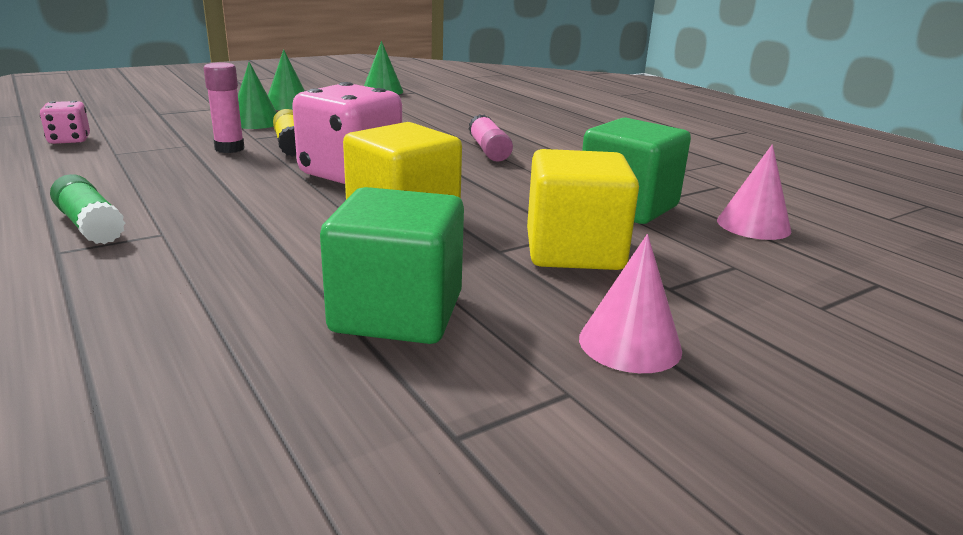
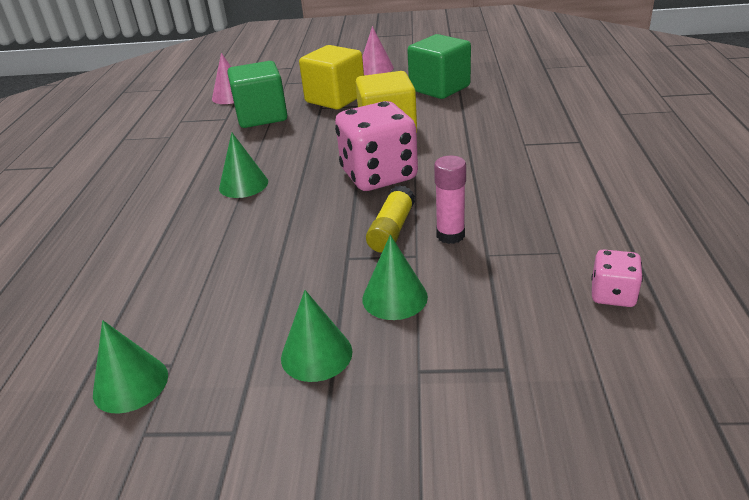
camera: 140 degrees left, 10 degrees up
green glue stick [50,174,125,244] -> none
pink glue stick [468,114,513,162] -> green cone [219,132,268,198]

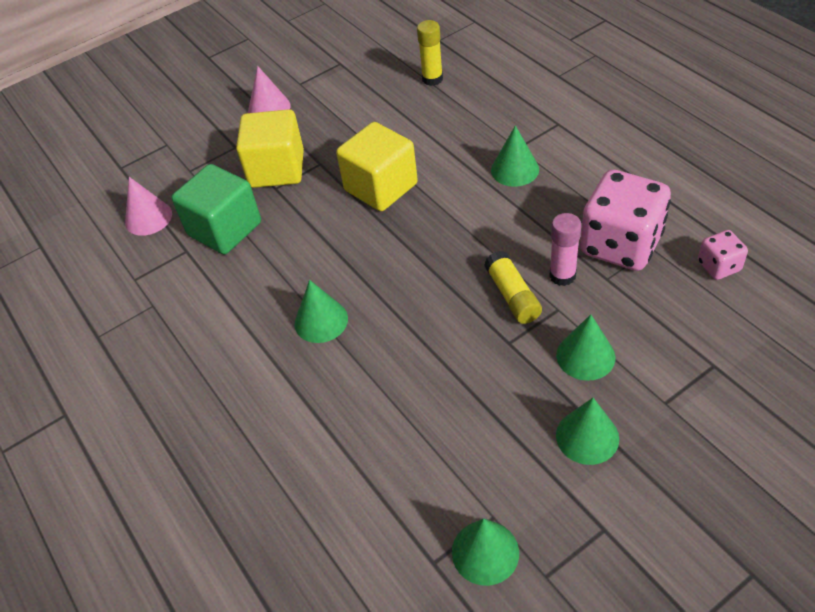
camera: 35 degrees left, 15 degrees up
pink dice [335,101,418,191] -> pink dice moved to [580,170,671,271]
green cube [407,34,471,99] -> none
none -> yellow glue stick [417,20,443,86]
none -> green cone [491,125,539,187]

